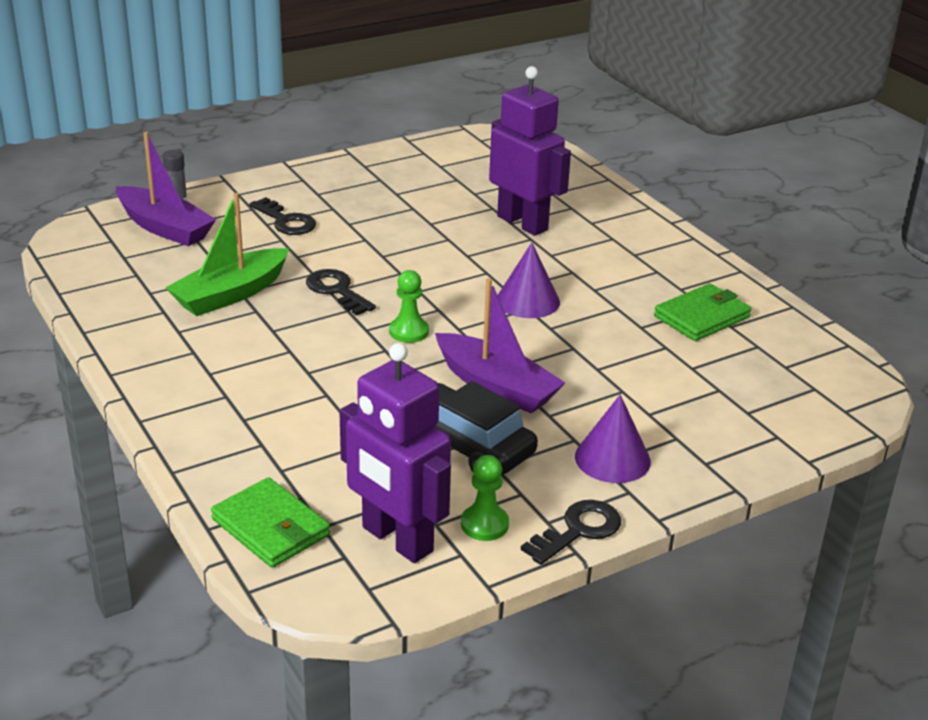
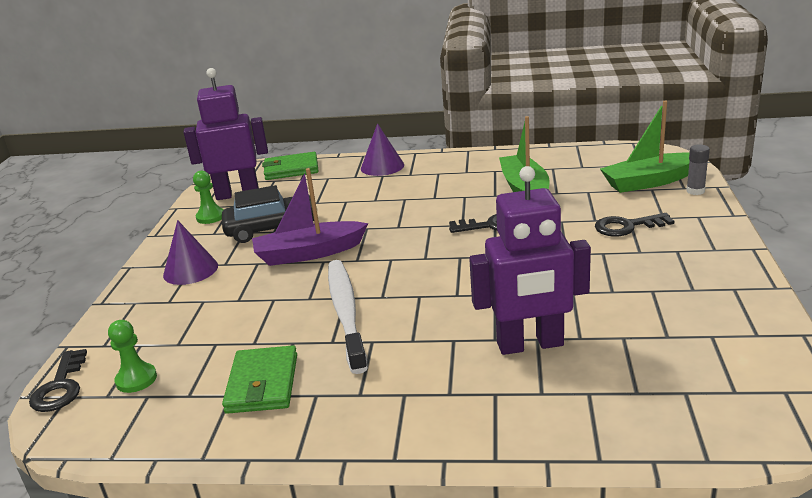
camera: 130 degrees right, 5 degrees down
purple boat [116,132,216,246] -> green boat [600,101,690,193]
green pawn [389,270,429,343] -> green pawn moved to [108,320,157,393]
purple cone [498,243,560,318] -> purple cone moved to [361,123,404,176]
black key [521,500,621,565] -> black key moved to [29,349,87,412]
none -> white toothbrush [328,260,368,374]

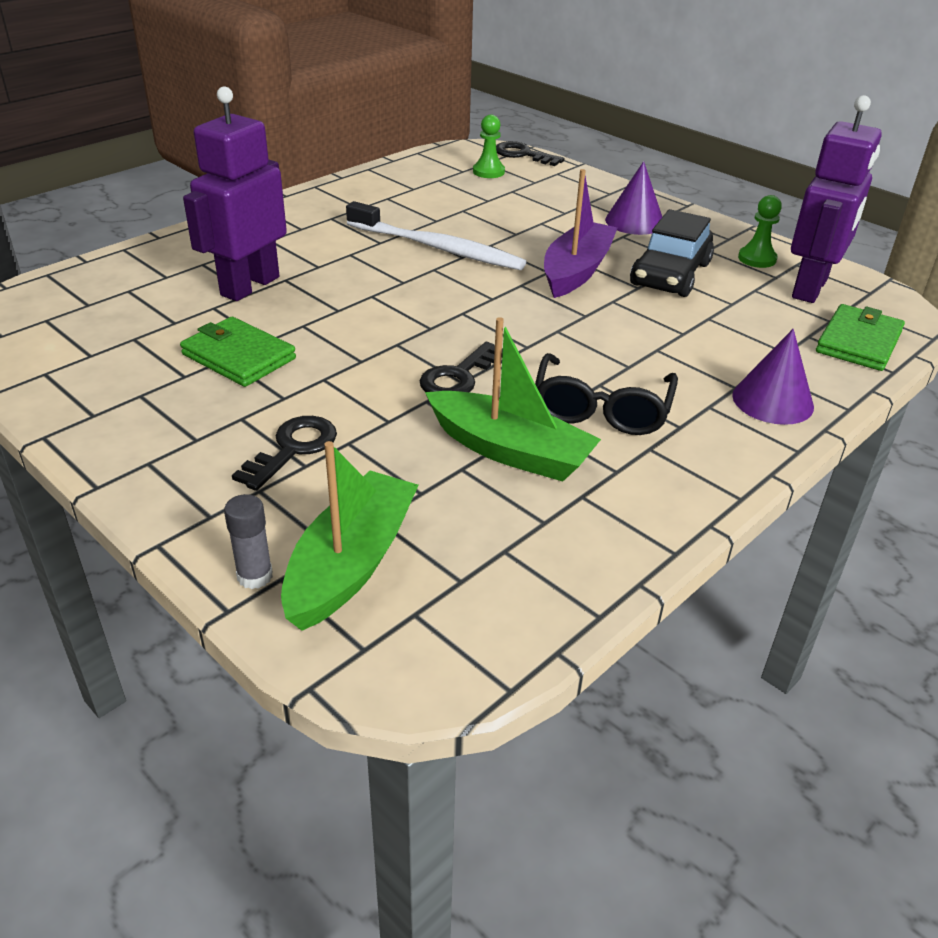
camera: 125 degrees right, 10 degrees up
green wallet [222,345,297,414] -> green wallet moved to [180,317,296,387]
none -> black glasses [535,353,678,435]

